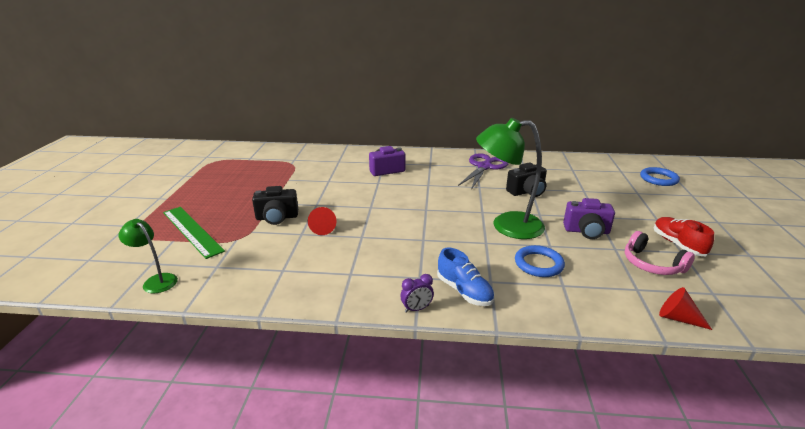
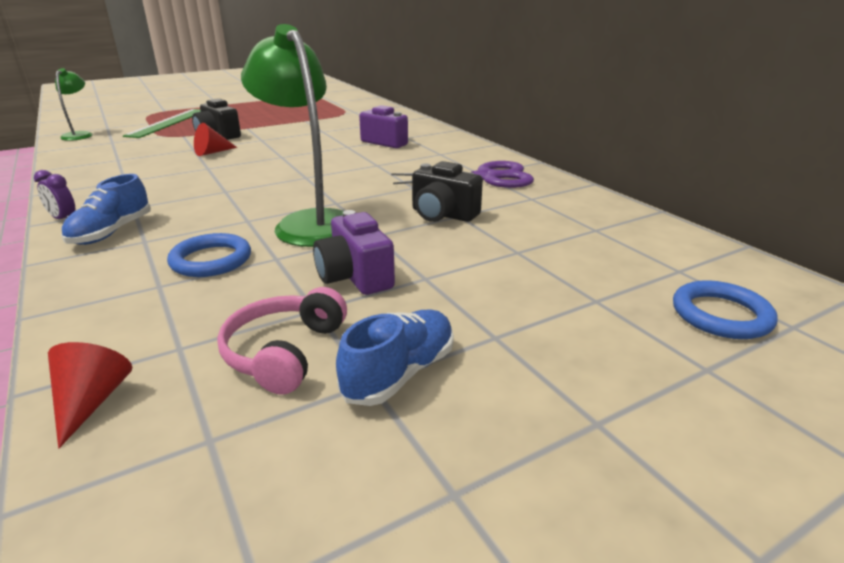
camera: 55 degrees right, 0 degrees up
red shoe [654,217,714,256] -> blue shoe [336,310,454,406]

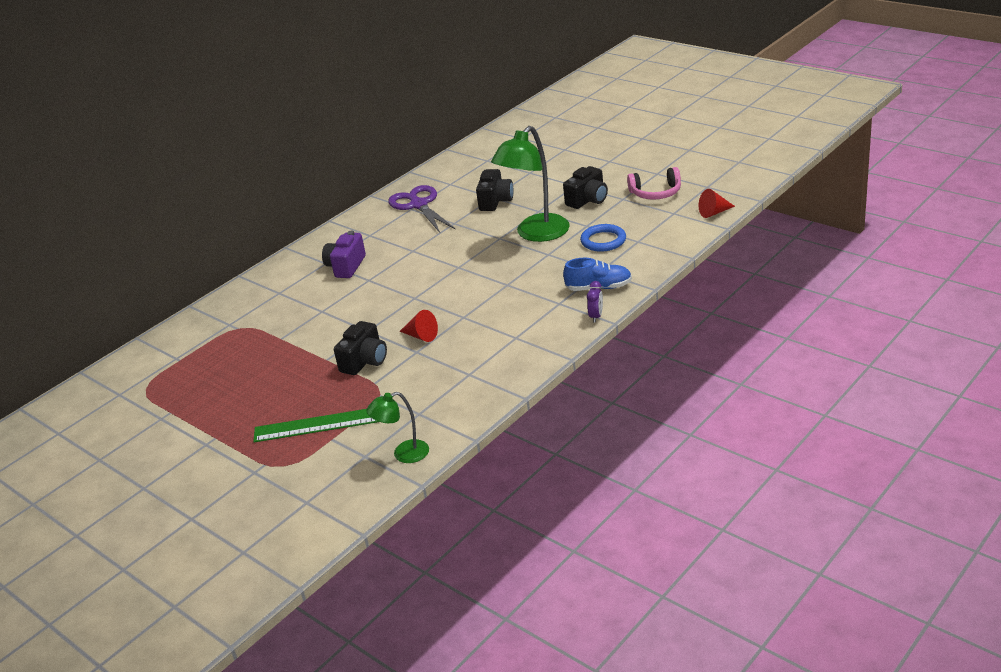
camera: 105 degrees left, 5 degrees up
purple camera [313,210,395,295] -> black camera [563,166,608,209]
blue shoe [336,310,454,406] -> none
blue ring [673,280,778,339] -> none

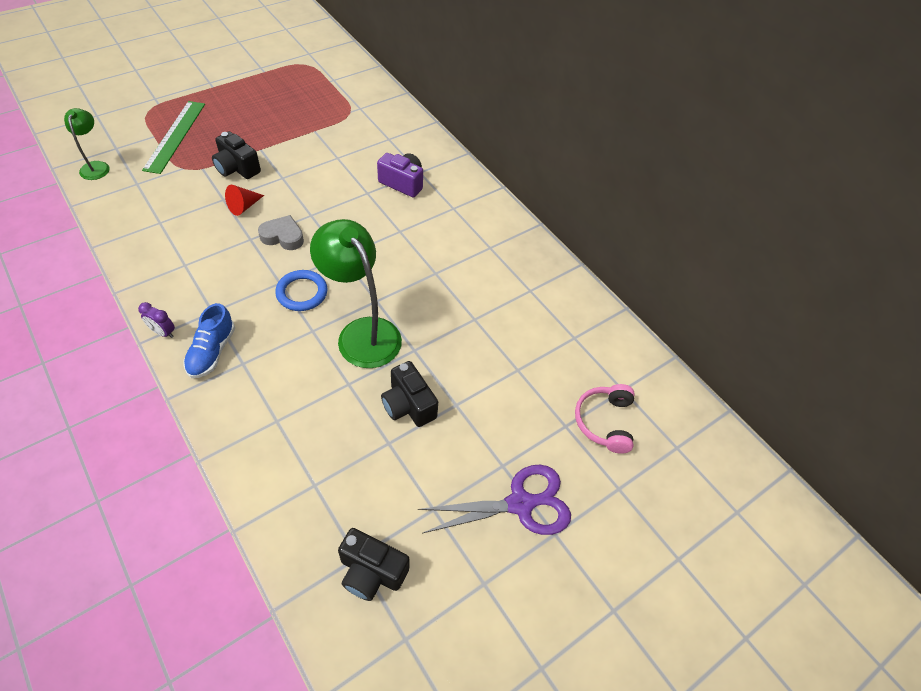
camera: 95 degrees right, 20 degrees up
purple scissors [388,185,455,233] -> purple scissors moved to [418,465,571,535]
black camera [476,169,513,211] -> black camera moved to [338,528,409,601]
blue ring [580,224,626,252] -> blue ring moved to [275,270,327,311]
pink headphones [627,167,681,200] -> pink headphones moved to [575,384,634,454]
red cone [698,189,735,218] -> none
none -> grey heart [258,215,304,250]

